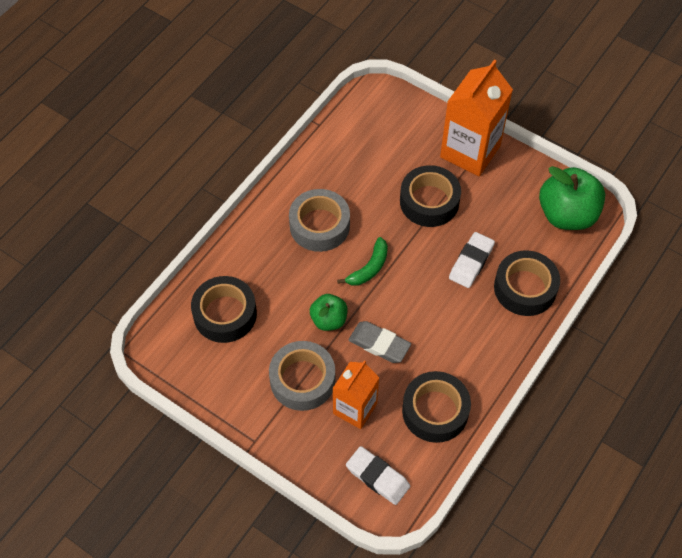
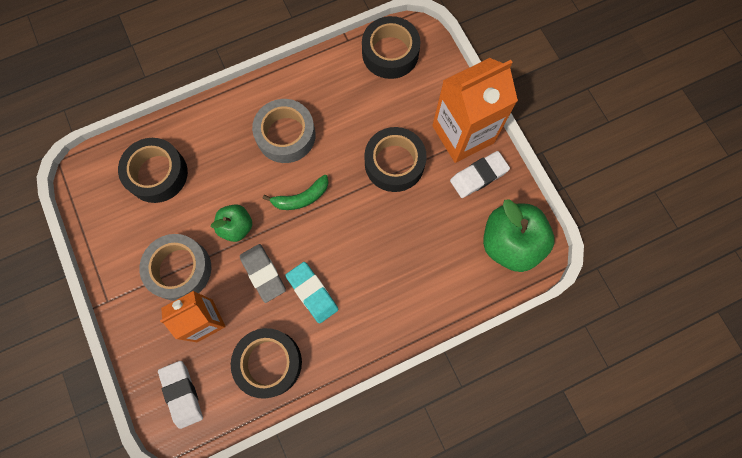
camera: 30 degrees right, 15 degrees up
white eraser [449,232,495,288] -> white eraser moved to [450,151,510,198]
black tape [494,250,560,316] -> black tape moved to [362,16,421,79]
none -> turquoise eraser [285,262,338,323]

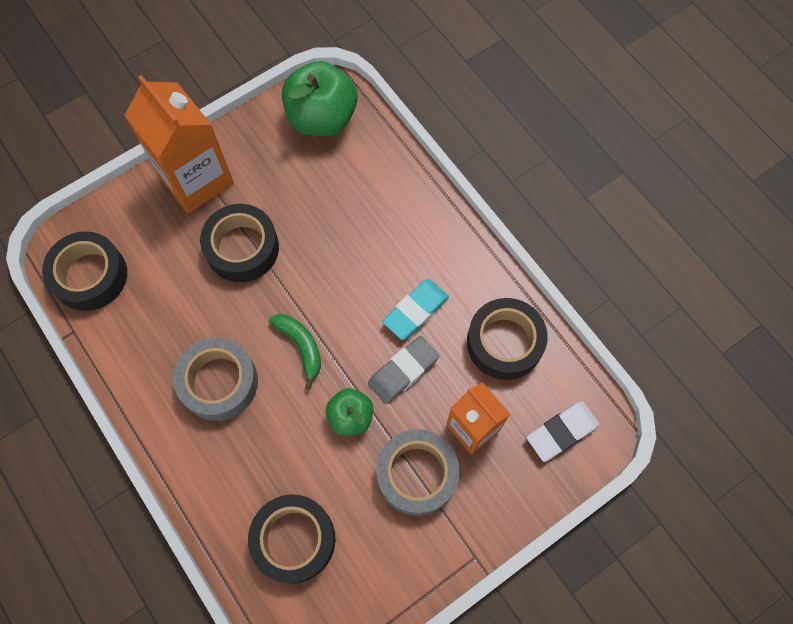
camera: 100 degrees left, 5 degrees down
white eraser [450,151,510,198] -> none

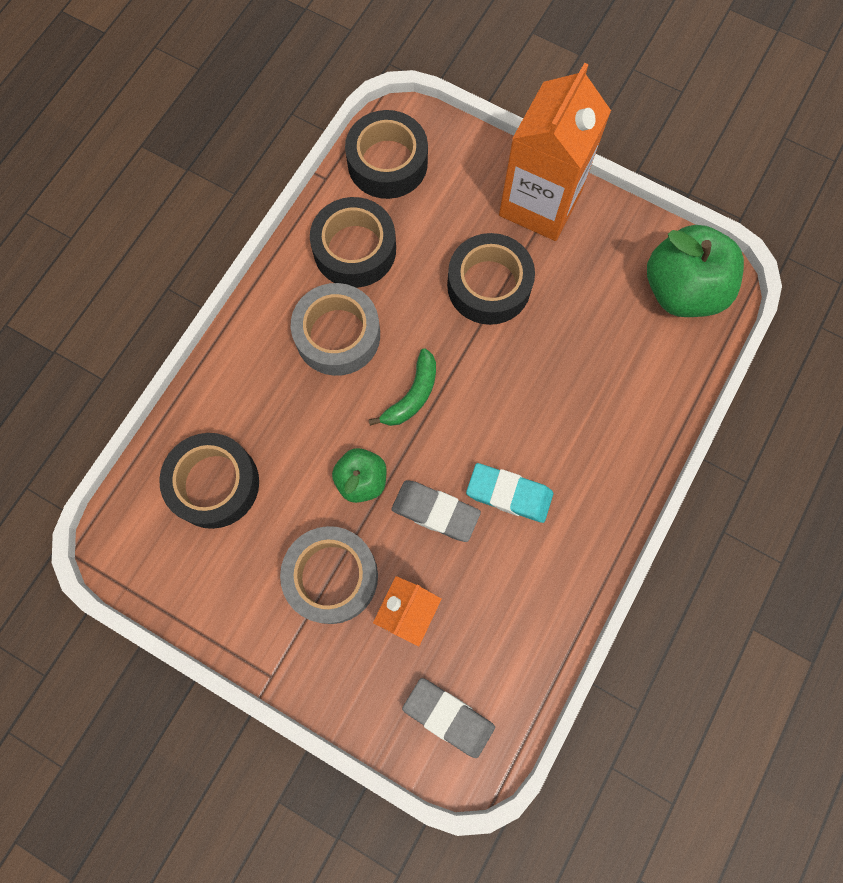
camera: 65 degrees right, 5 degrees up
black tape [467,298,548,380] -> black tape moved to [310,197,396,288]
white eraser [527,401,600,462] -> grey eraser [402,678,495,758]

